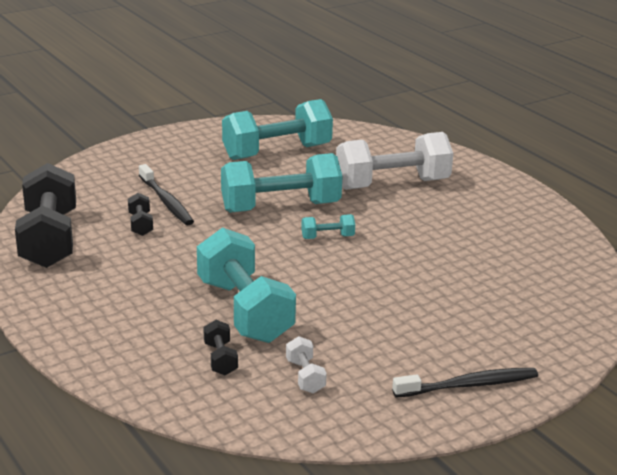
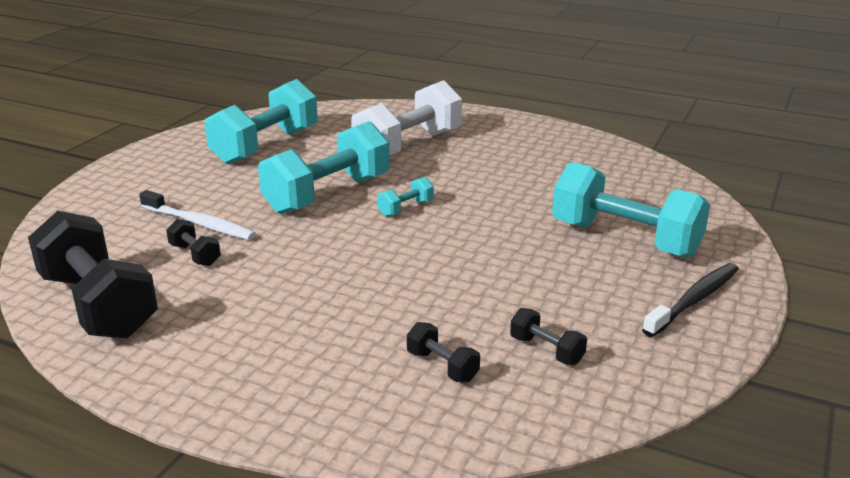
camera: 30 degrees left, 0 degrees up
black toothbrush [139,164,194,225] -> white toothbrush [139,190,256,240]
turquoise dumbbell [197,227,296,343] -> turquoise dumbbell moved to [552,162,710,258]
white dumbbell [286,336,327,393] -> black dumbbell [510,308,587,365]

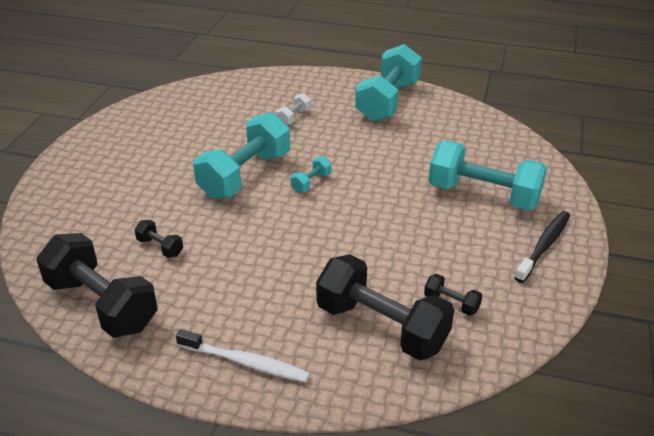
camera: 10 degrees left, 10 degrees up
white toothbrush [139,190,256,240] -> white toothbrush moved to [176,329,310,382]
turquoise dumbbell [205,79,318,165] -> turquoise dumbbell moved to [355,44,422,122]
white dumbbell [351,80,462,155] -> white dumbbell [276,93,311,125], size x0.43
black dumbbell [407,322,480,382] -> black dumbbell [316,254,454,361], size x2.33

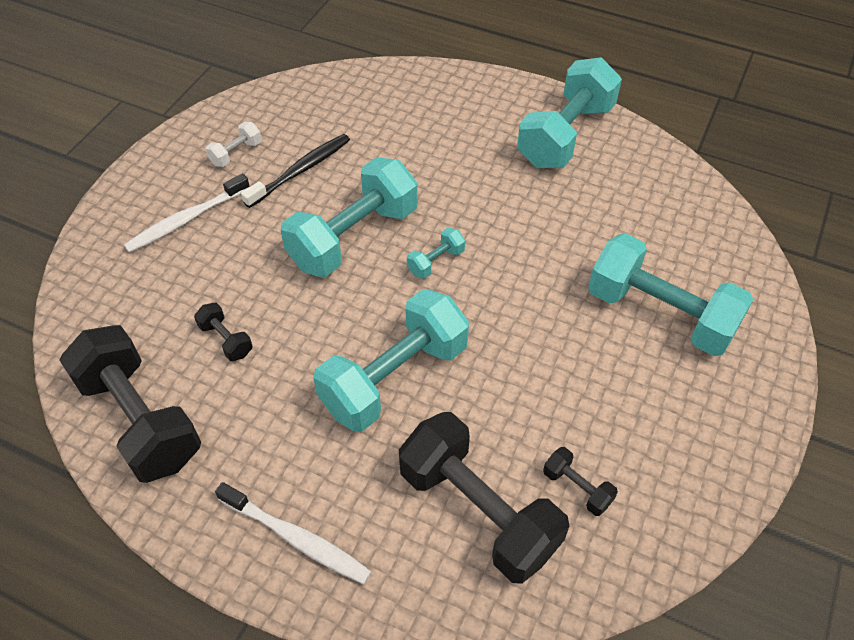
camera: 10 degrees right, 15 degrees up
white dumbbell [276,93,311,125] -> white dumbbell moved to [206,122,262,167]
black toothbrush [514,211,571,283] -> black toothbrush moved to [241,134,350,208]
none -> white toothbrush [124,173,249,253]
none -> turquoise dumbbell [313,289,469,432]

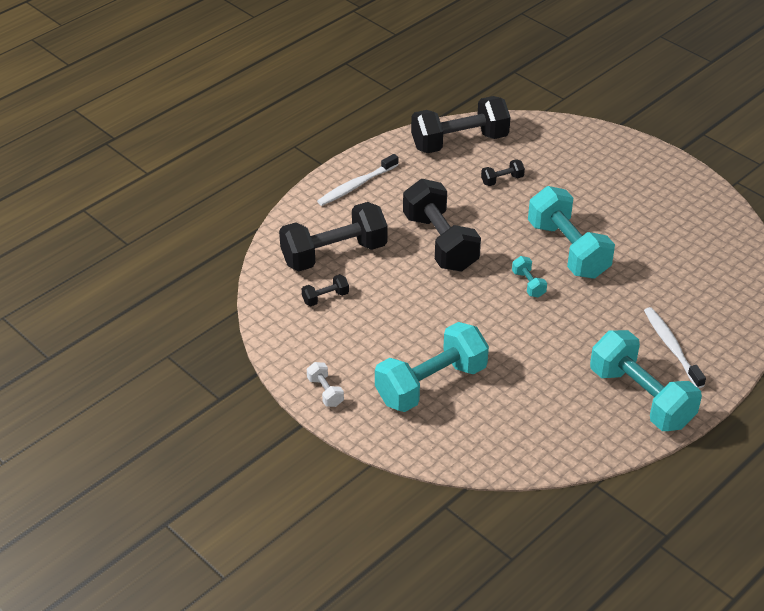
camera: 110 degrees right, 10 degrees down
white toothbrush [124,173,249,253] -> white toothbrush moved to [644,307,706,389]
white dumbbell [206,122,262,167] -> white dumbbell moved to [307,362,344,407]
black toothbrush [241,134,350,208] -> none
turquoise dumbbell [313,289,469,432] -> black dumbbell [403,179,481,271]

